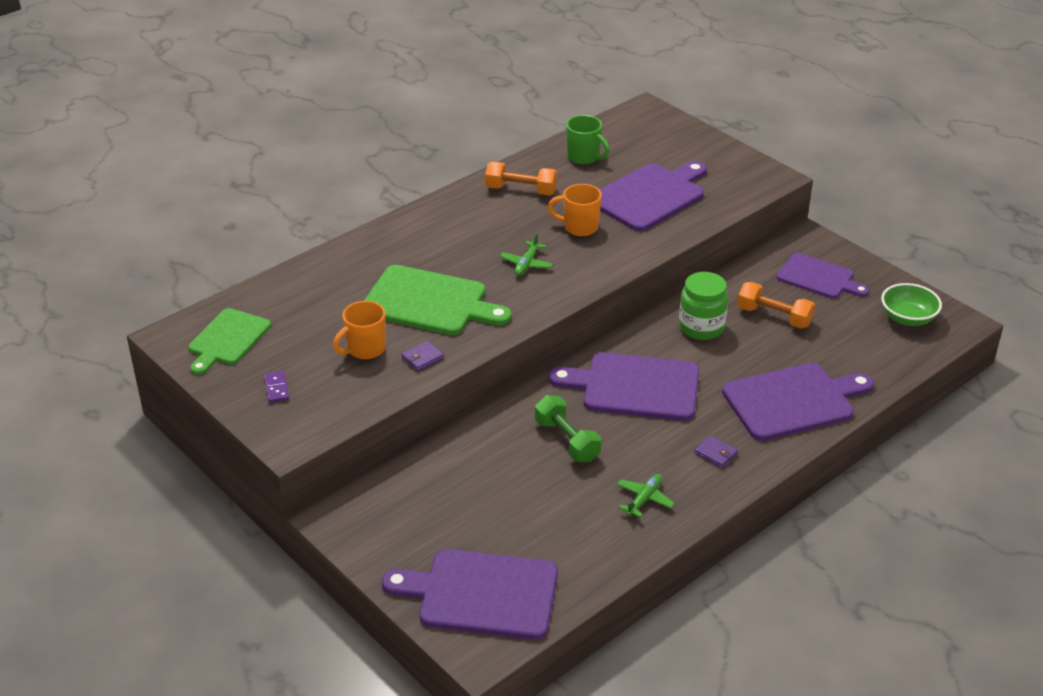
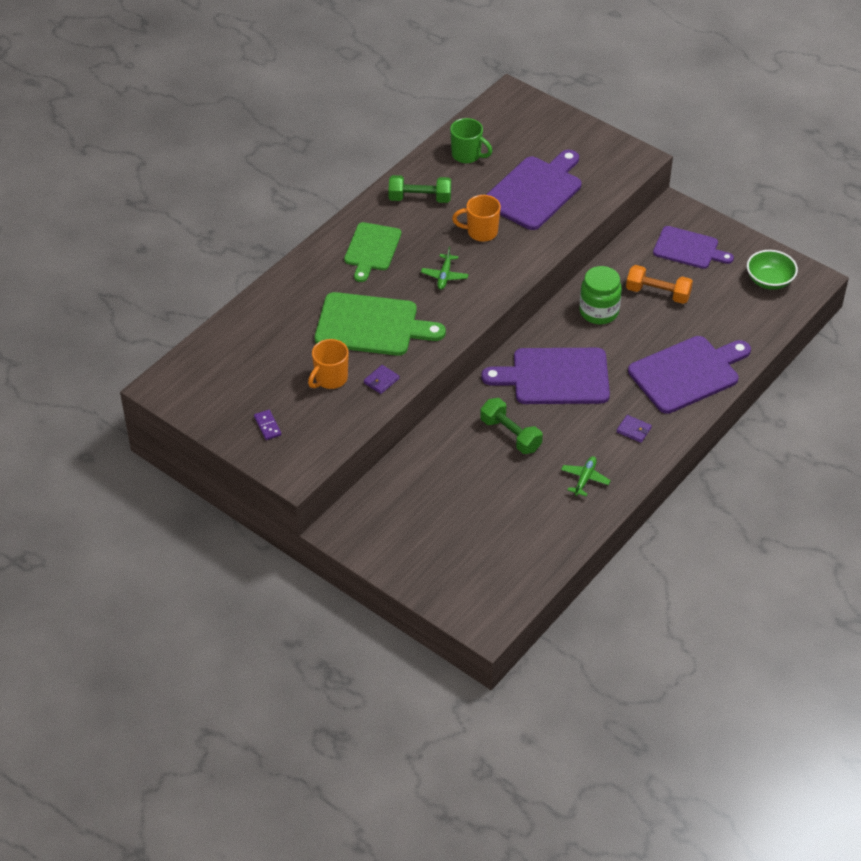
camera: 10 degrees left, 10 degrees up
green cutting board [188,308,271,375] -> green cutting board moved to [344,222,401,282]
purple cutting board [382,549,558,639] -> none
orange dumbbell [485,162,557,195] -> green dumbbell [388,175,451,203]

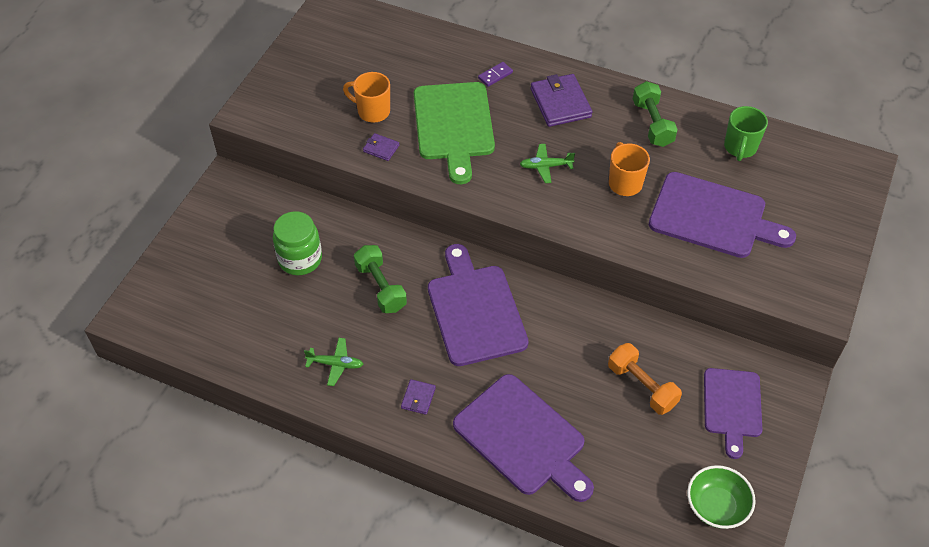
camera: 75 degrees right, 5 degrees up
purple domino [254,410,281,440] -> purple domino moved to [478,62,513,87]
green cutting board [344,222,401,282] -> purple wallet [531,74,592,127]
green dumbbell [480,398,543,454] -> green dumbbell turned 60 degrees counterclockwise [354,245,407,313]
green jar [579,266,622,324] -> green jar moved to [273,211,322,275]
orange dumbbell [626,265,693,304] -> orange dumbbell turned 45 degrees counterclockwise [608,343,682,415]

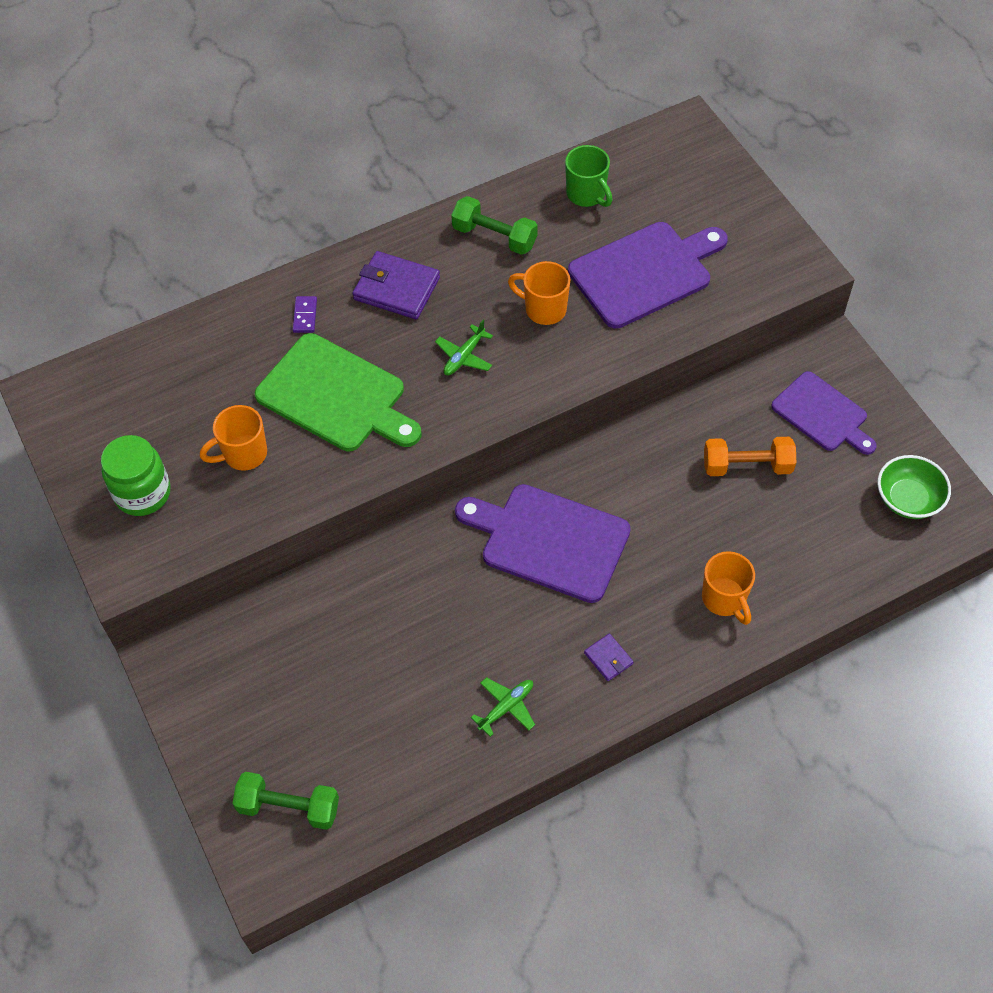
camera: 50 degrees left, 5 degrees up
green jar [273,211,322,275] -> green jar moved to [101,435,171,516]
green dumbbell [354,245,407,313] -> green dumbbell moved to [233,772,339,830]
purple wallet [363,133,399,161] -> none
purple cutting board [453,374,594,502] -> orange mug [702,551,755,625]

